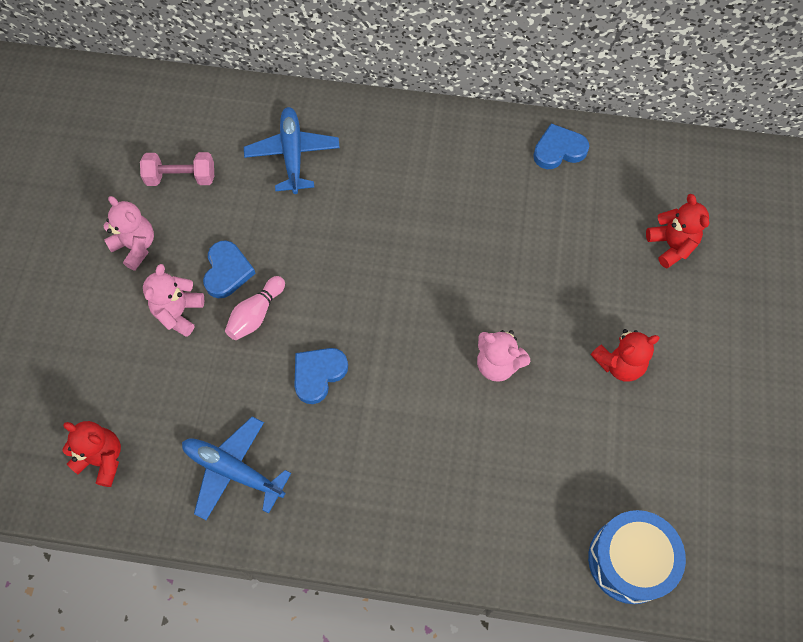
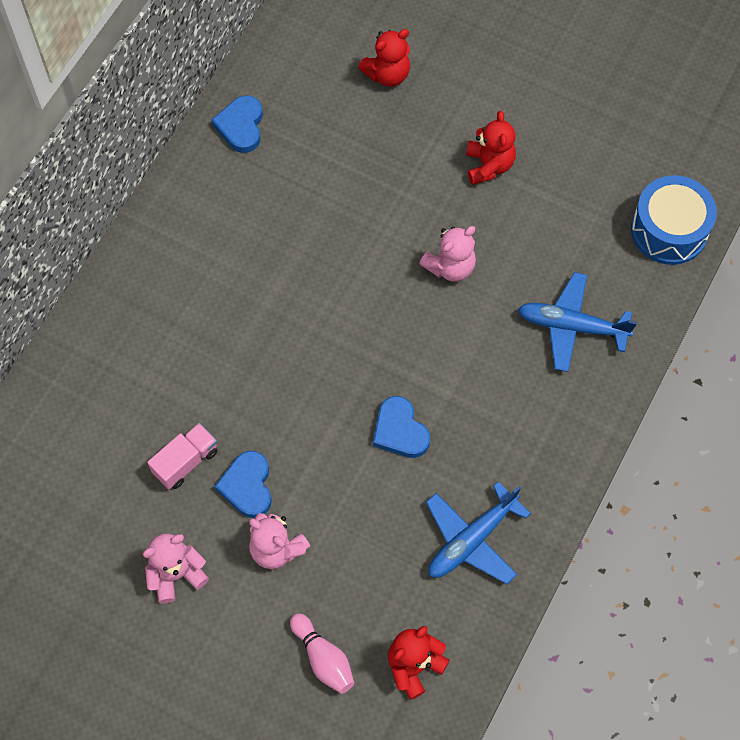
camera: 70 degrees left, 0 degrees up
pink dumbbell [140,152,214,186] -> none
blue heart [203,240,256,298] -> blue heart turned 120 degrees counterclockwise [215,451,272,518]
pink bowling pin [225,276,285,340] -> pink bowling pin moved to [290,613,354,694]
blue plane [244,107,340,194] -> blue plane moved to [518,272,637,372]
red teddy bear [646,194,710,268] -> red teddy bear turned 150 degrees clockwise [358,29,410,87]
none -> pink truck [147,423,218,490]

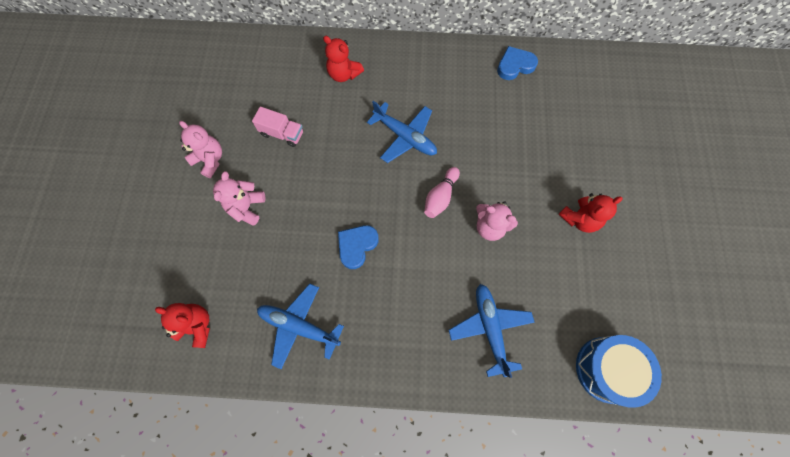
camera: 65 degrees right, 5 degrees up
blue heart [215,451,272,518] -> none
pink bowling pin [290,613,354,694] -> pink bowling pin moved to [424,167,460,218]
red teddy bear [358,29,410,87] -> red teddy bear moved to [323,36,364,82]
none -> blue plane [367,101,437,163]

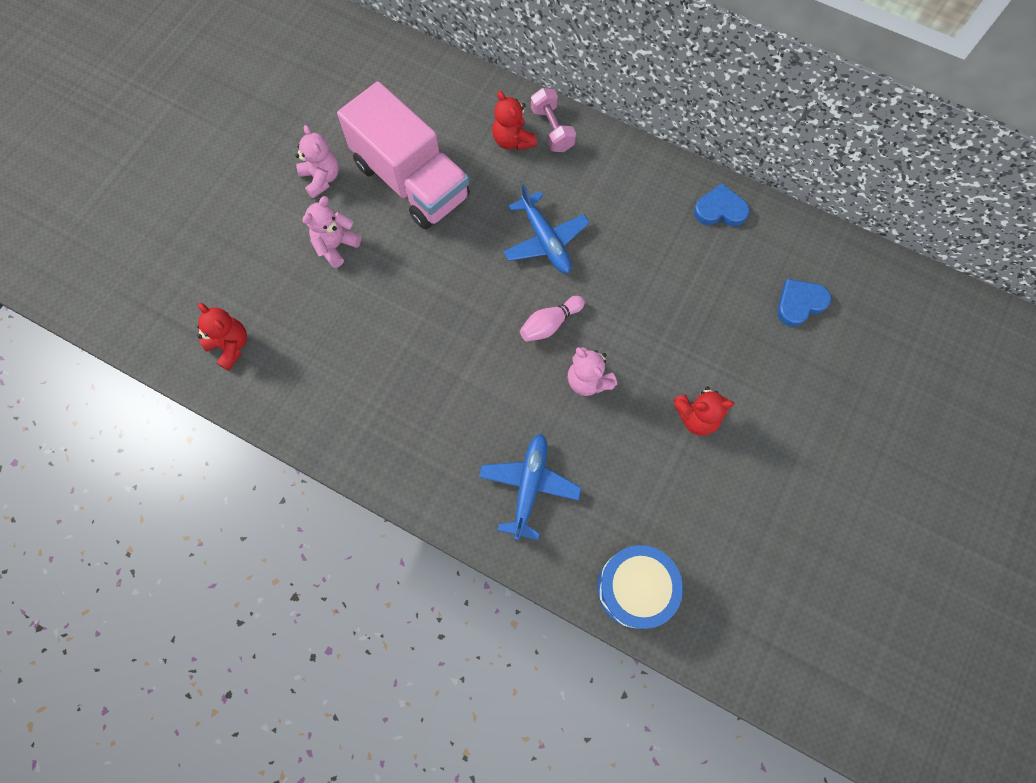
camera: 25 degrees right, 0 degrees up
pink truck [252,107,303,147] -> pink truck [337,81,470,229], size x2.40
blue plane [257,284,344,369] -> none
blue heart [338,225,379,269] -> blue heart moved to [777,279,831,327]
none -> pink dumbbell [531,88,576,152]

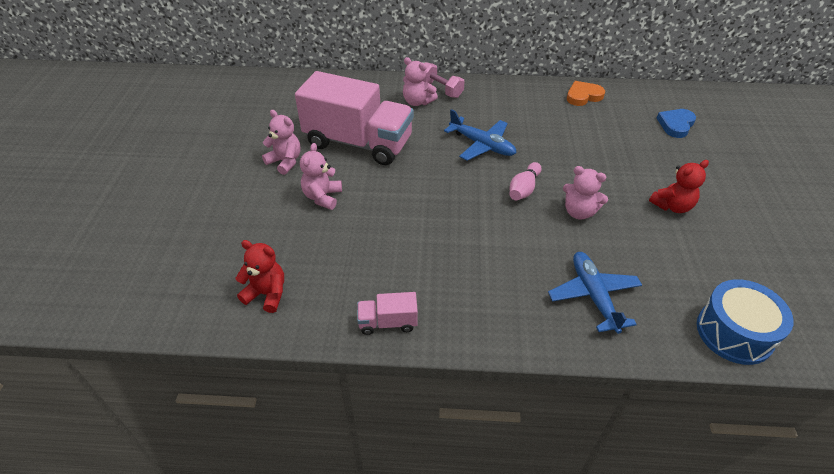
camera: 25 degrees left, 25 degrees down
red teddy bear [492,91,537,150] -> pink teddy bear [403,57,438,106]
blue heart [694,183,750,226] -> orange heart [567,81,605,106]
none -> pink truck [357,292,418,335]

